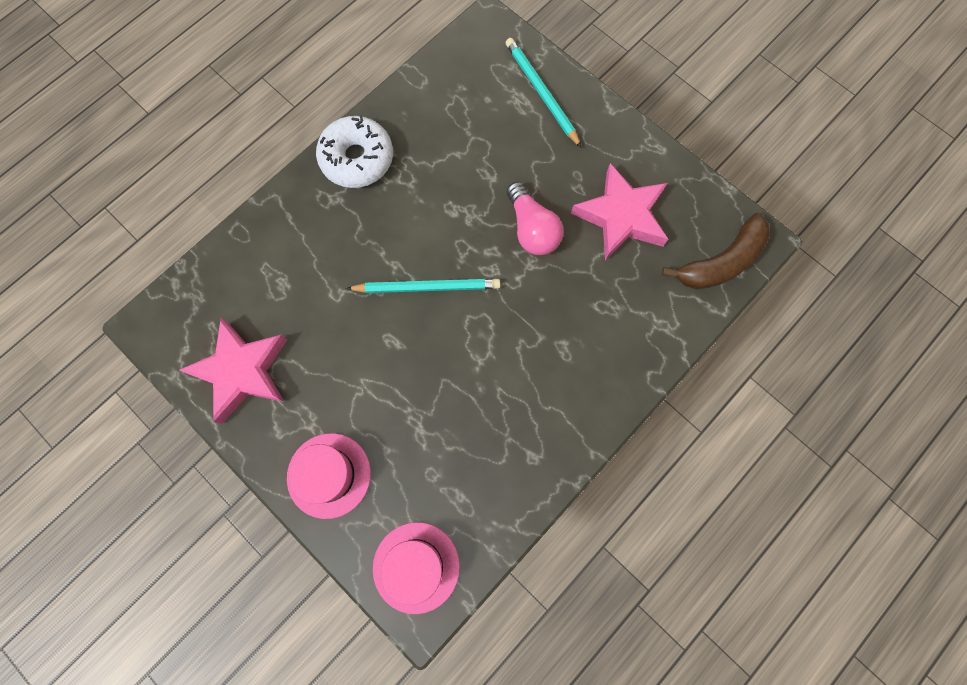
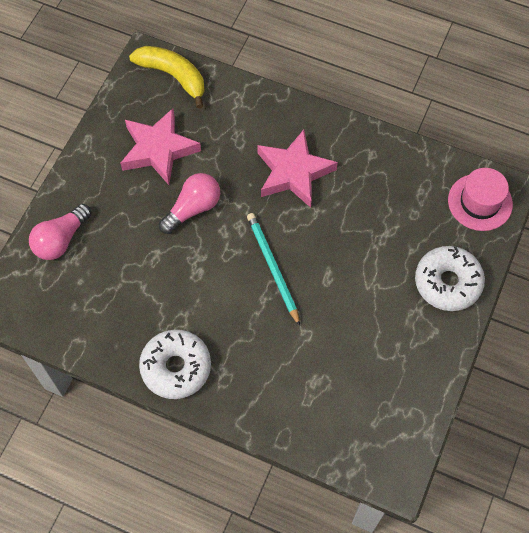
camera: 110 degrees left, 10 degrees down
pink star [180,318,287,424] -> pink star moved to [257,130,338,208]
pink hat [287,433,371,519] -> white donut [415,246,485,311]
turquoise pencil [505,38,582,148] -> pink light bulb [29,204,92,260]
brown banana [662,213,770,289] -> yellow banana [129,46,205,109]

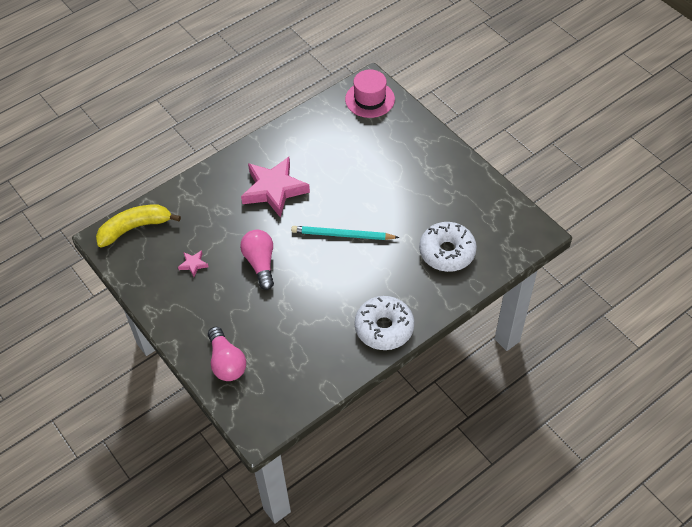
camera: 60 degrees left, 10 degrees down
pink star [120,108,201,185] -> pink star [178,250,209,277], size x0.42
white donut [415,246,485,311] -> white donut moved to [419,222,477,272]

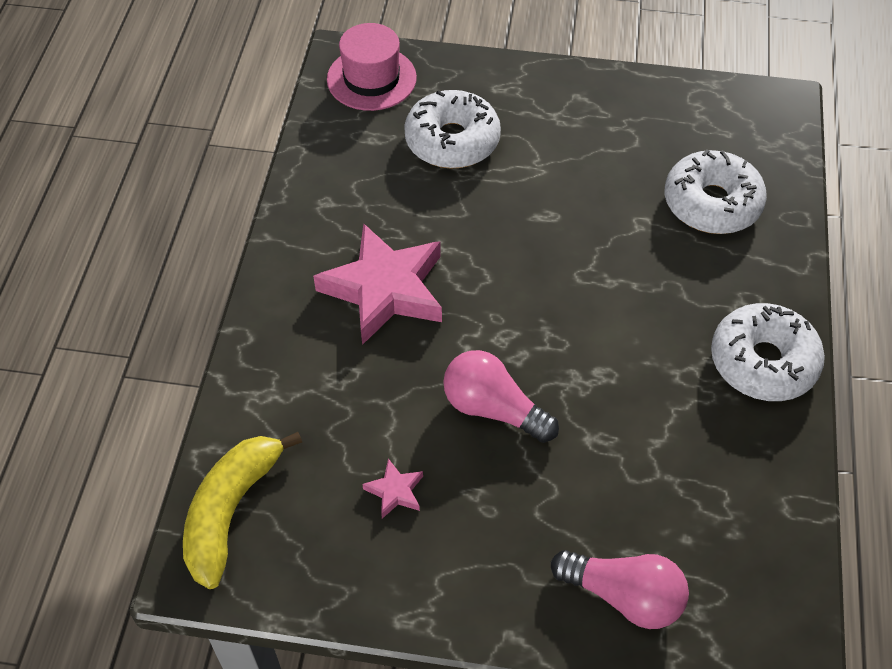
camera: 45 degrees left, 0 degrees up
turquoise pencil [291,226,399,240] -> none
none -> white donut [404,90,501,169]

